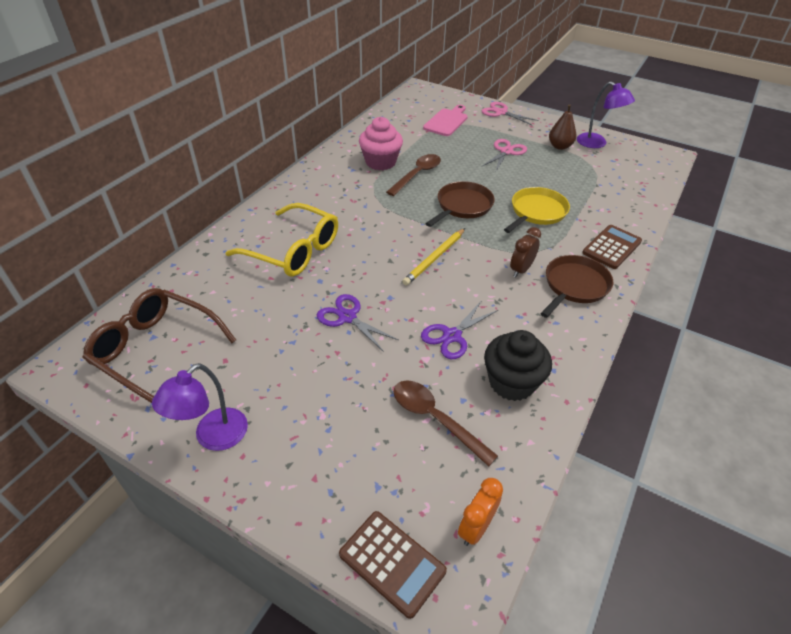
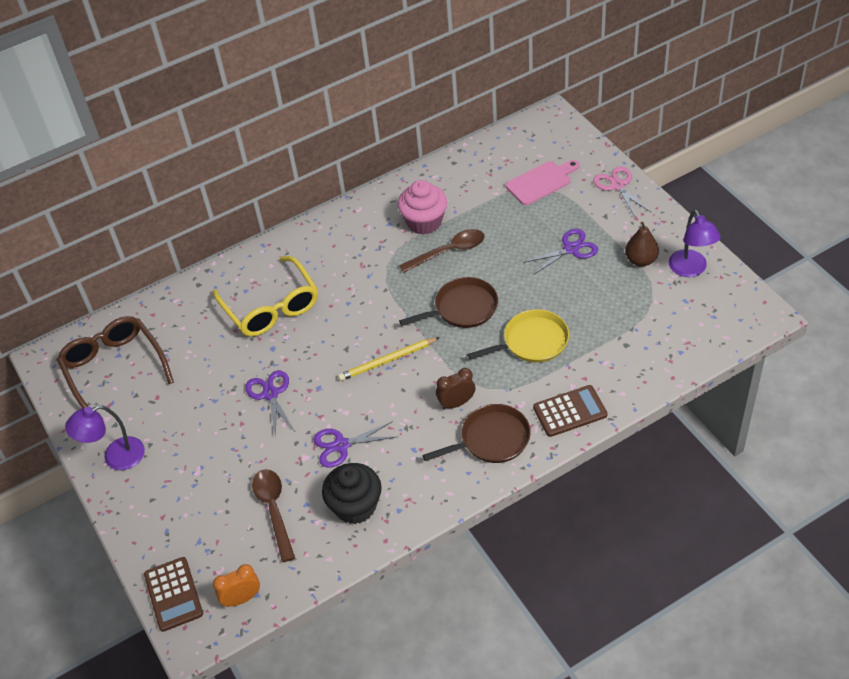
camera: 35 degrees right, 5 degrees up
pink scissors [481,139,527,171] -> purple scissors [523,229,598,275]

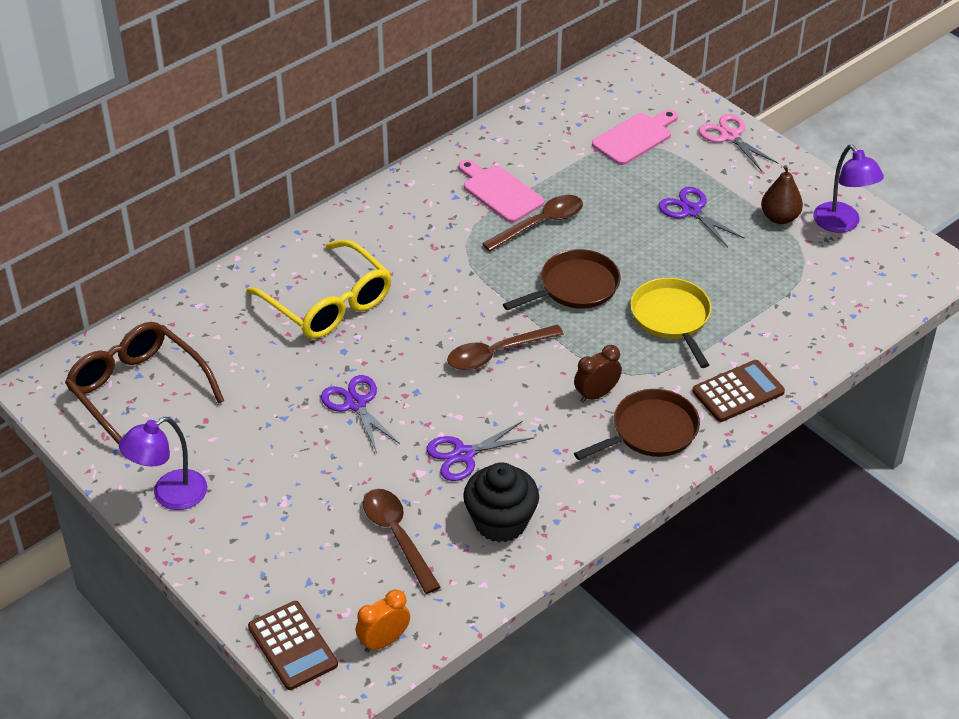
camera: 15 degrees left, 5 degrees down
yellow pencil [338,337,440,381] -> brown spoon [447,325,564,370]
pink cupcake [398,180,447,235] -> pink cutting board [459,160,544,223]
yellow pan [468,309,569,363] -> yellow pan turned 75 degrees counterclockwise [630,278,712,368]
purple scissors [523,229,598,275] -> purple scissors turned 90 degrees counterclockwise [659,187,745,247]

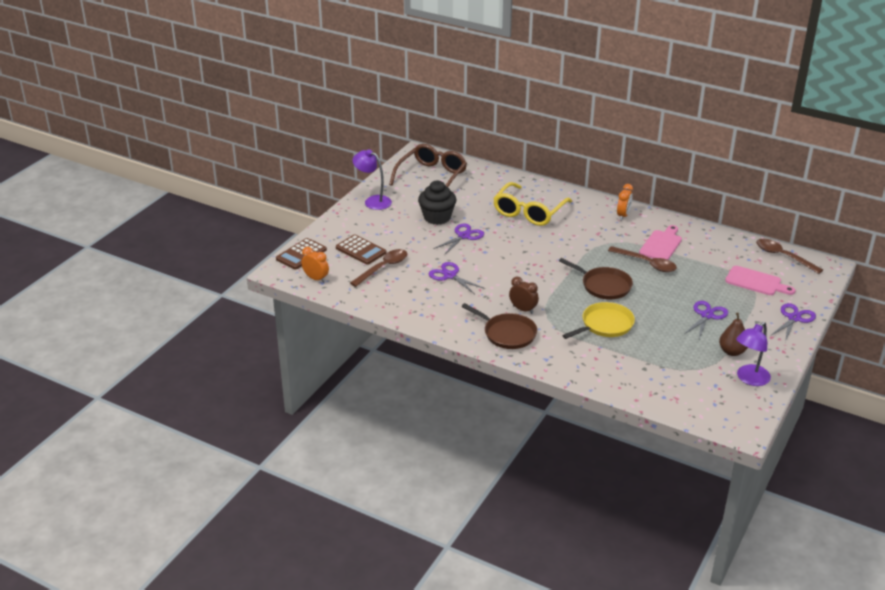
camera: 70 degrees right, 10 degrees down
brown spoon [447,325,564,370] -> brown spoon moved to [756,239,823,274]
black cupcake [463,462,539,542] -> black cupcake moved to [418,181,456,225]
brown calculator [692,360,785,422] -> brown calculator moved to [336,234,386,265]
pink scissors [699,114,779,171] -> purple scissors [770,303,816,342]
none -> orange clock [617,184,633,220]

